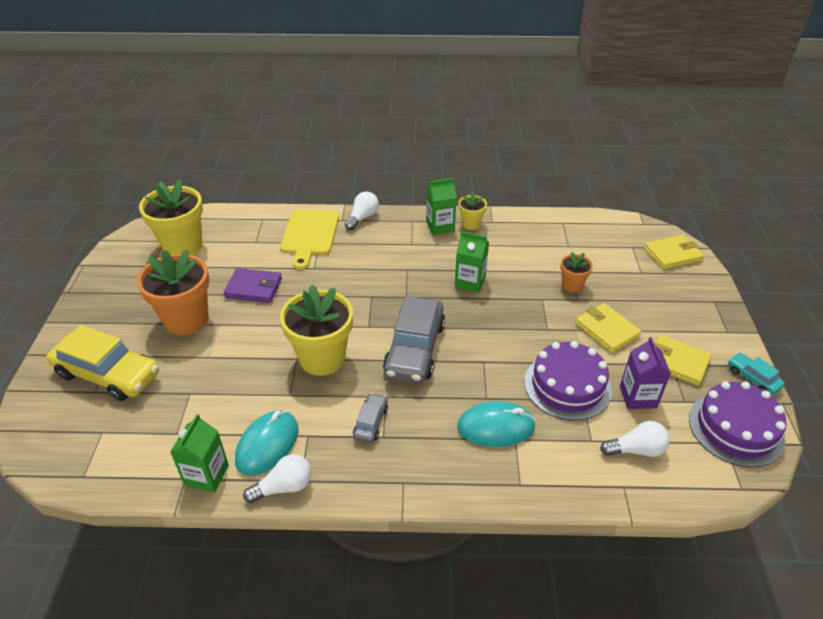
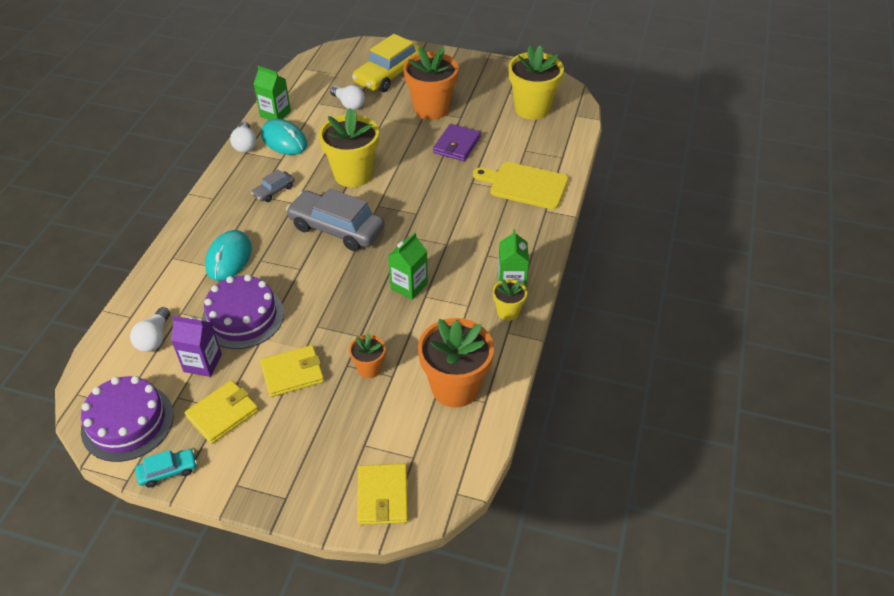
camera: 105 degrees right, 5 degrees up
white light bulb [345,191,379,230] -> white light bulb moved to [330,85,365,110]
grey car [353,393,388,443] -> grey car turned 105 degrees clockwise [251,169,295,202]
none -> orange flower pot [418,318,494,408]

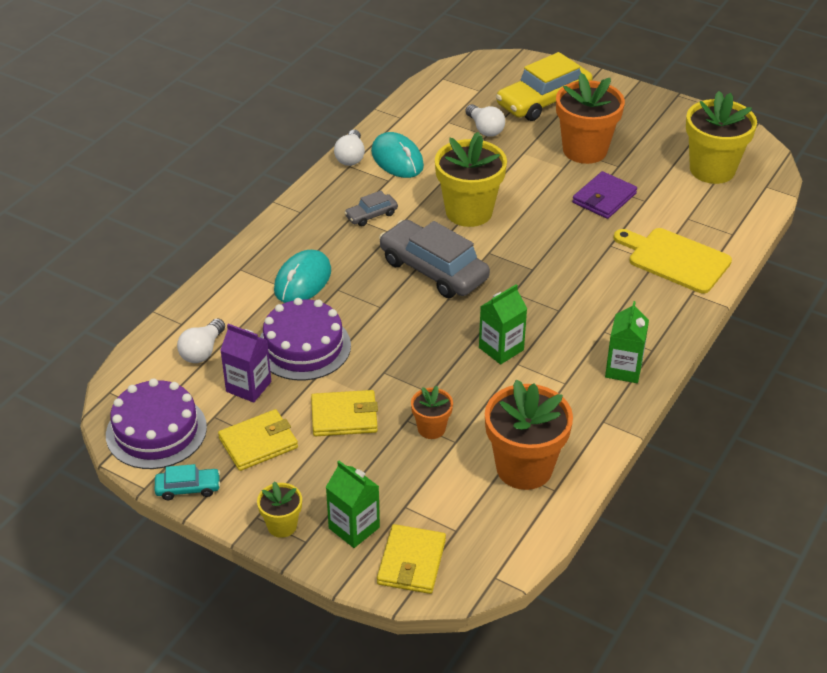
camera: 15 degrees right, 5 degrees down
green carton [254,66,291,120] -> green carton moved to [326,461,380,548]
yellow flower pot [493,279,527,321] -> yellow flower pot moved to [257,481,302,538]

